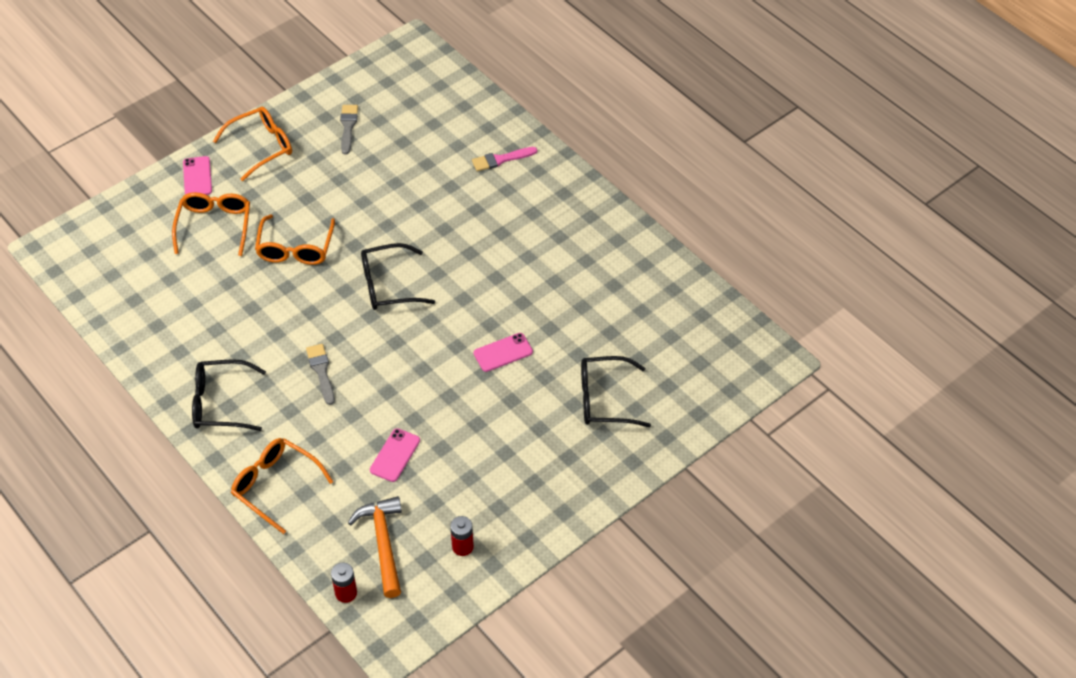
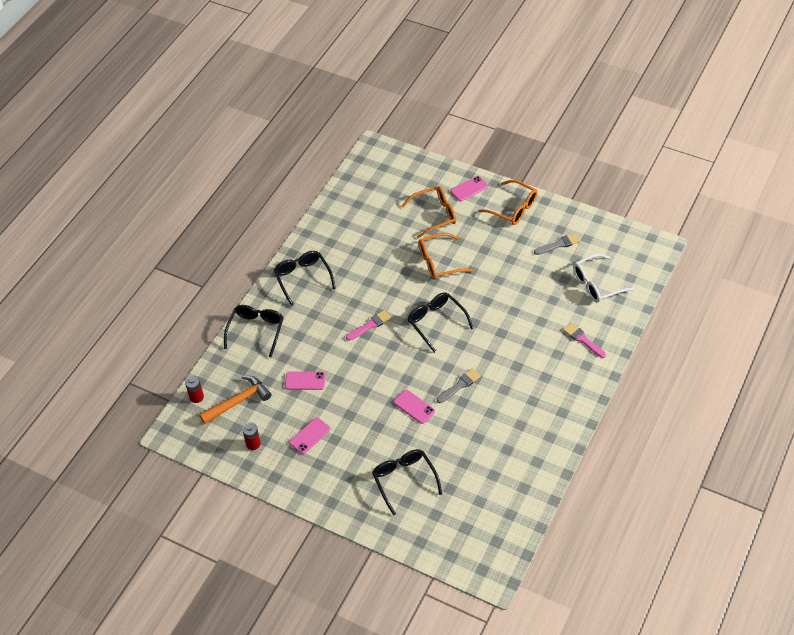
camera: 70 degrees right, 0 degrees up
orange glasses [231,438,333,534] -> black glasses [224,305,284,357]
grey brush [306,344,335,405] -> grey brush moved to [437,368,481,403]
none -> pink phone [289,417,330,454]
none -> pink brush [346,310,391,341]
none -> white glasses [573,254,635,303]

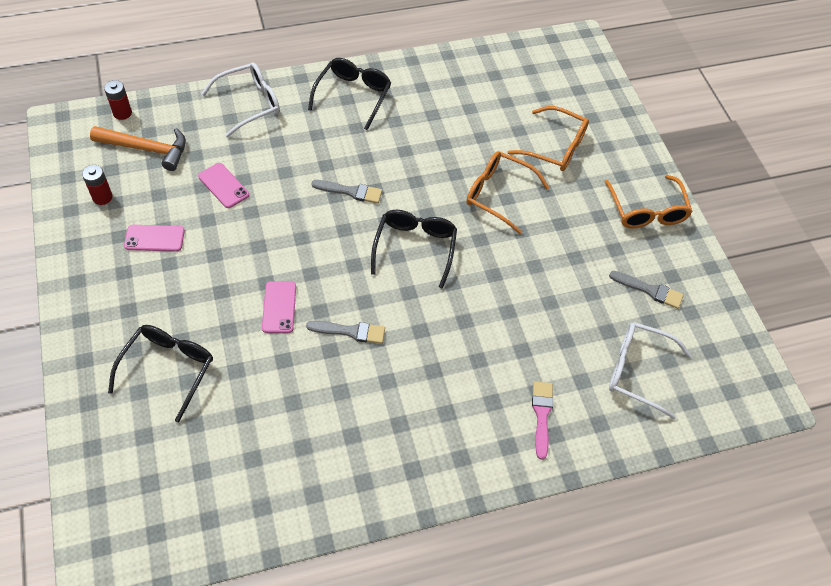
camera: 40 degrees right, 5 degrees up
black glasses [224,305,284,357] -> white glasses [201,63,280,137]
pink brush [346,310,391,341] -> grey brush [311,180,382,204]
pink phone [451,176,488,202] -> none

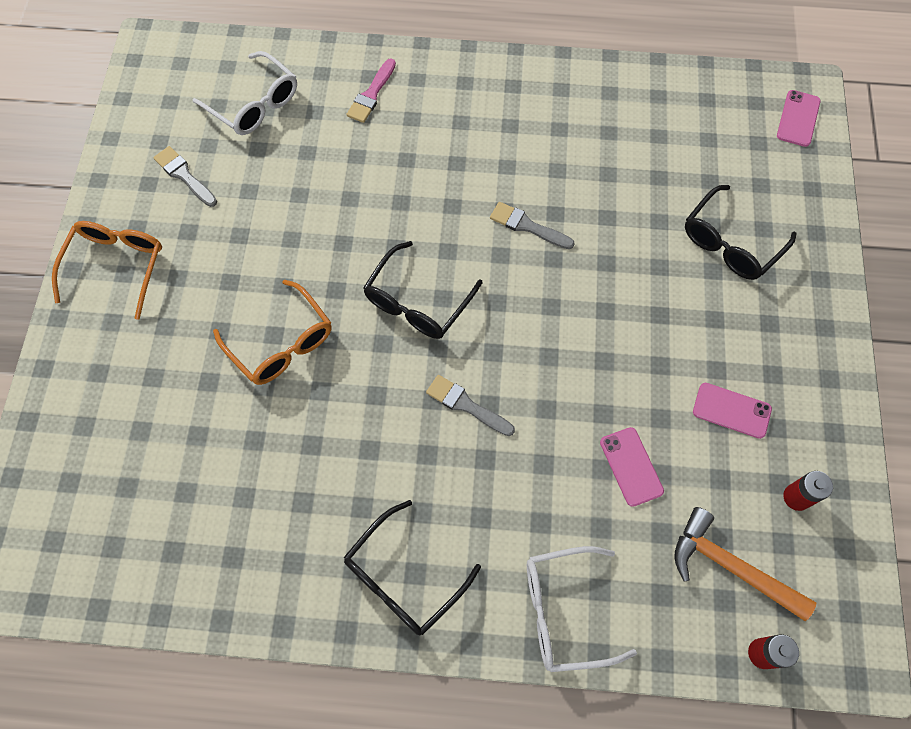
camera: 155 degrees left, 10 degrees up
pink phone [262,281,296,333] -> pink phone moved to [777,90,821,147]
orange glasses [508,106,589,171] -> none

